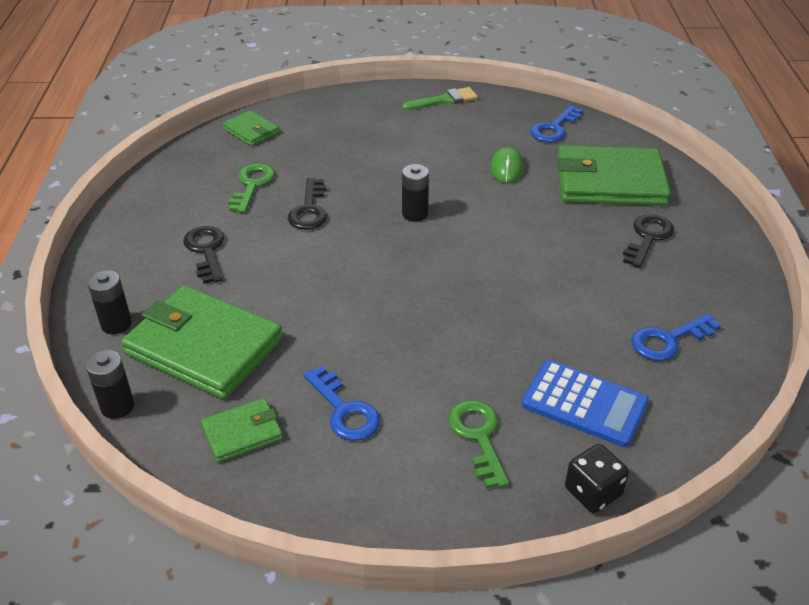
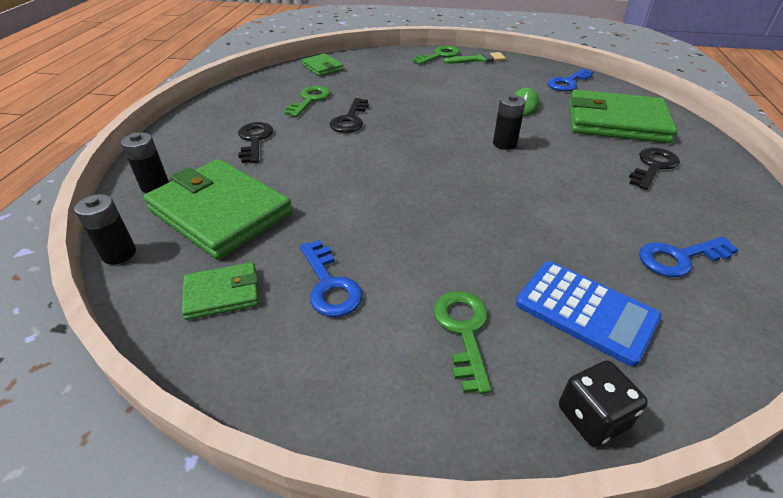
camera: 10 degrees right, 0 degrees up
black battery [402,164,429,222] -> black battery moved to [493,94,526,150]
none -> green key [413,46,460,65]

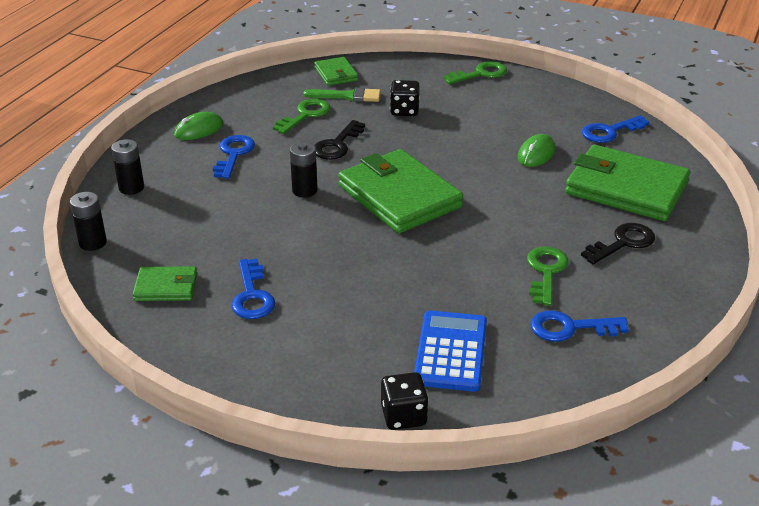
camera: 15 degrees right, 5 degrees down
green wallet [143,159,293,260] -> green wallet moved to [338,149,463,233]
black key [238,122,273,163] -> blue key [213,135,255,179]
green key [433,291,492,394] -> green key moved to [527,247,569,306]
green brush [444,52,506,64] -> green brush moved to [304,87,381,102]
black battery [493,94,526,150] -> black battery moved to [290,142,318,198]
blue calculator [516,261,662,367] -> blue calculator turned 135 degrees counterclockwise [414,310,487,392]
none -> green mouse [174,112,223,140]
none -> black dice [390,80,420,116]

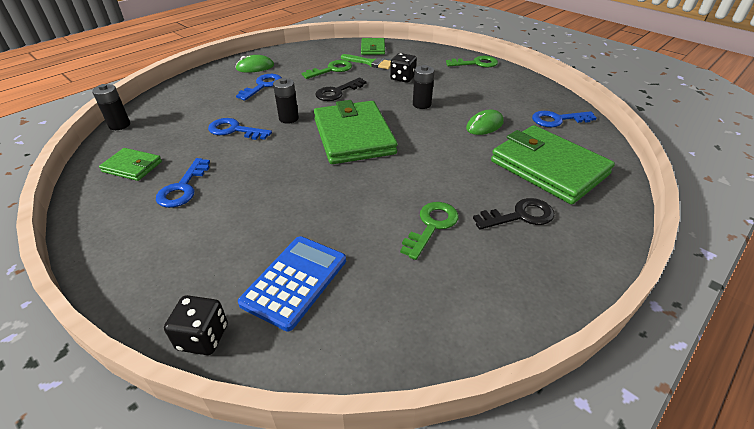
camera: 20 degrees right, 5 degrees up
black battery [111,139,144,195] -> black battery moved to [413,65,434,109]
blue key [531,310,629,342] -> blue key moved to [208,118,272,140]

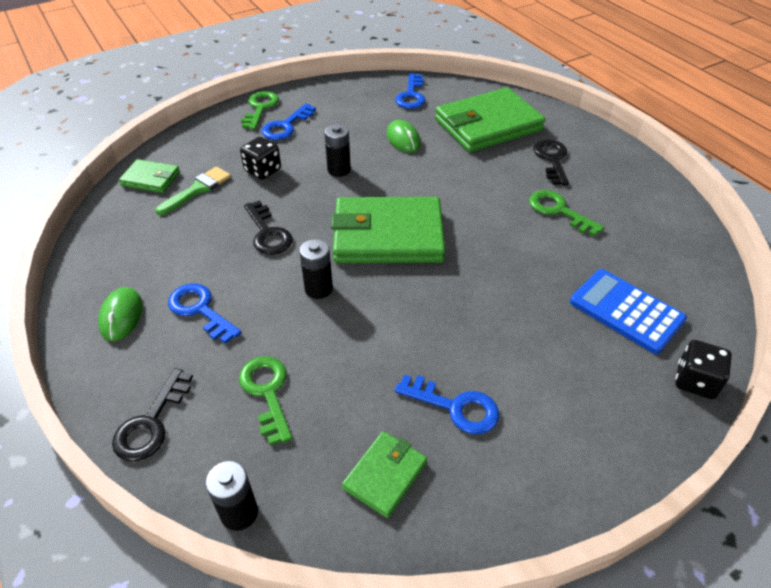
camera: 75 degrees left, 5 degrees up
blue key [208,118,272,140] -> blue key moved to [261,103,316,140]
green key [302,60,352,79] -> green key moved to [239,356,292,445]
none -> black key [112,368,193,461]

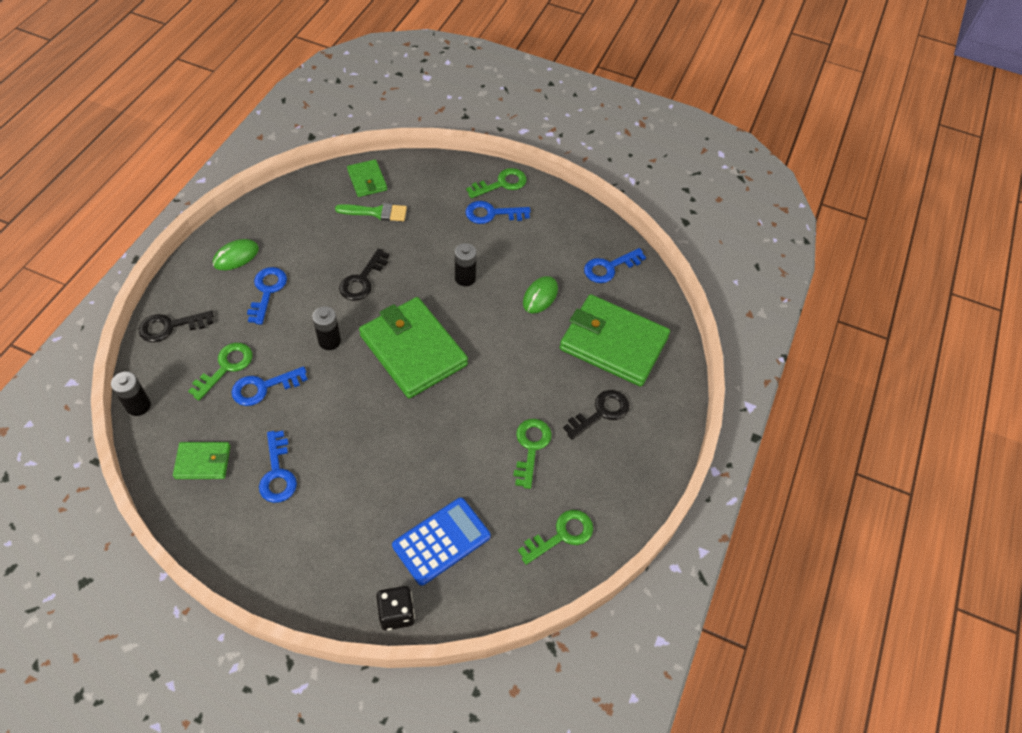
camera: 50 degrees right, 10 degrees up
black dice [240,137,281,180] -> none
blue calculator [570,269,687,354] -> blue calculator turned 45 degrees clockwise [392,498,491,586]
none -> blue key [231,366,308,406]
none -> green key [518,510,593,565]

